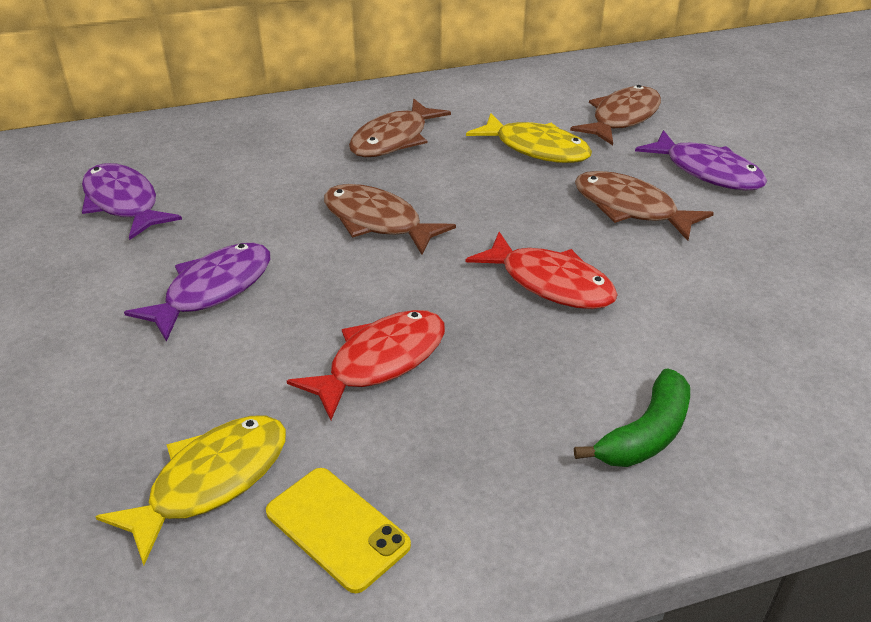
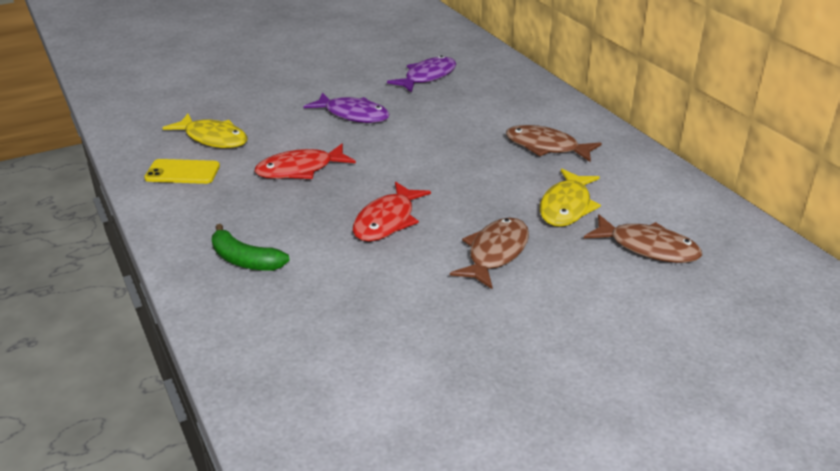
camera: 80 degrees right, 5 degrees down
yellow phone [266,468,411,593] -> yellow phone turned 60 degrees clockwise [144,159,220,184]
red fish [287,310,445,420] -> red fish turned 120 degrees clockwise [255,144,356,179]
brown fish [324,184,456,255] -> none
purple fish [635,130,767,190] -> none

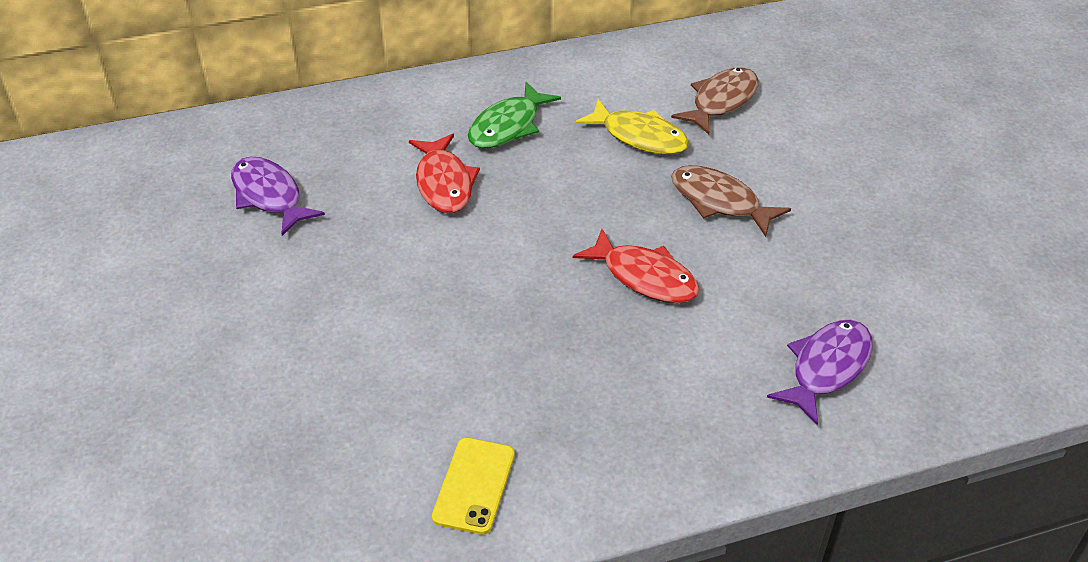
camera: 80 degrees left, 10 degrees up
yellow fish [163,114,248,148] -> none
green banana [212,224,289,271] -> none
red fish [255,144,356,179] -> red fish moved to [409,134,480,213]
purple fish [303,92,390,123] -> purple fish moved to [767,319,873,425]
brown fish [506,125,602,162] -> green fish [468,82,561,148]

